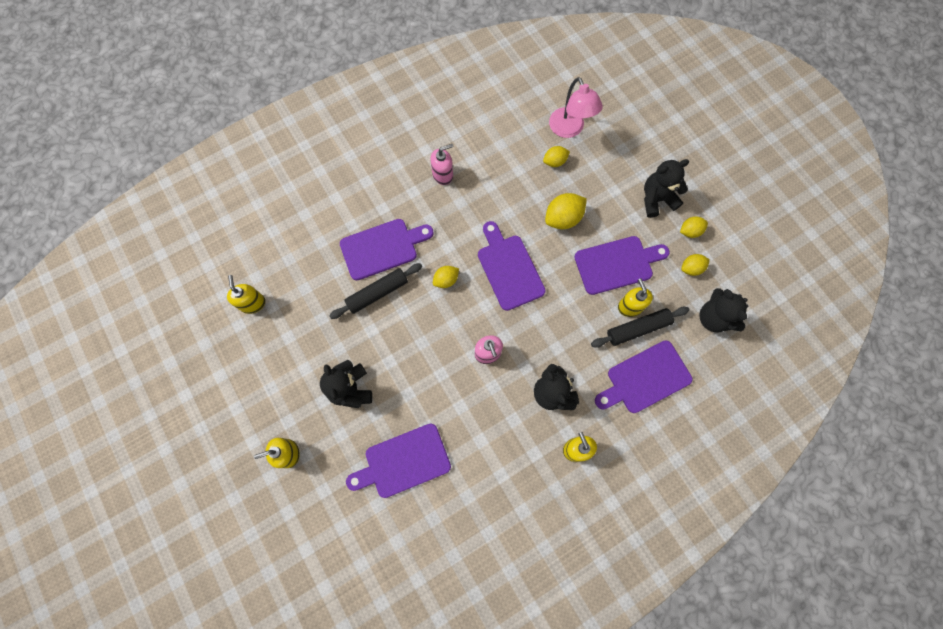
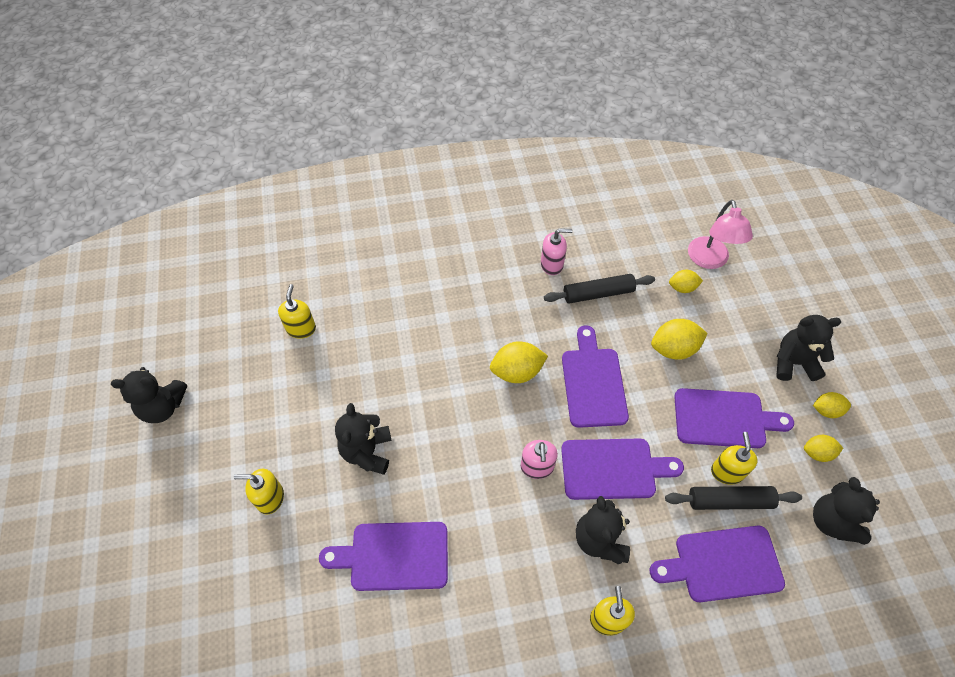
camera: 20 degrees right, 15 degrees down
black rolling pin [329,263,422,319] -> black rolling pin moved to [544,274,655,304]
purple cutting board [340,219,434,280] -> purple cutting board moved to [561,438,684,500]
yellow lemon [433,266,459,288] -> yellow lemon [490,341,548,383], size x1.63
none -> black teddy bear [111,367,187,423]

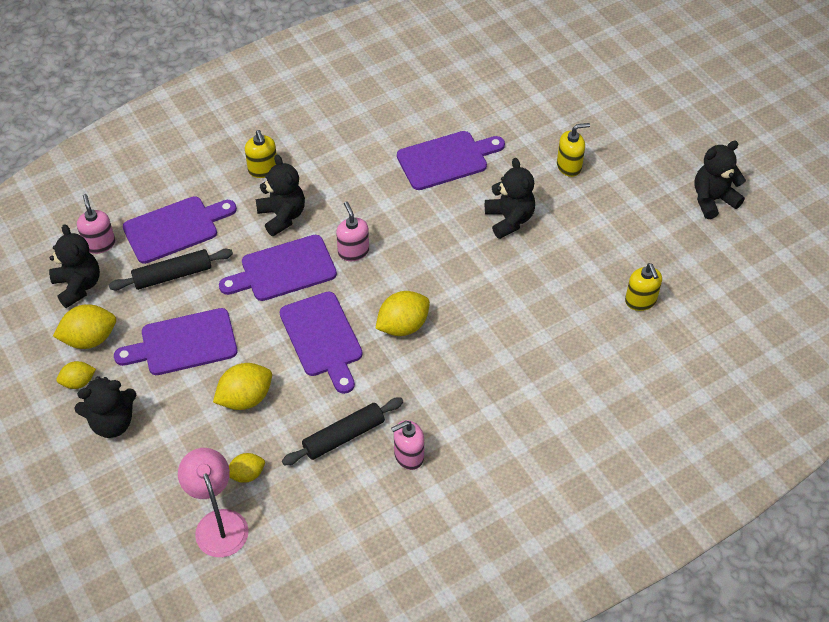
camera: 160 degrees right, 5 degrees down
yellow soap dispenser [711,432,758,484] -> none
yellow lemon [804,435,843,462] -> yellow lemon [53,304,116,349], size x1.63
none -> pink soap dispenser [77,194,115,254]

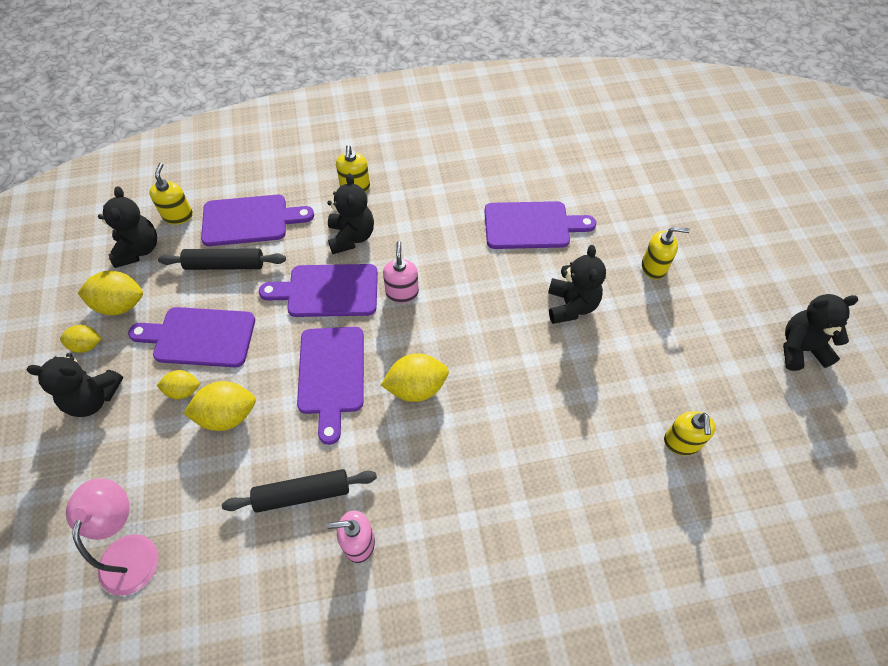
camera: 20 degrees right, 5 degrees up
pink soap dispenser [77,194,115,254] -> yellow soap dispenser [149,163,193,225]
yellow lemon [229,453,265,483] -> yellow lemon moved to [156,370,199,399]

